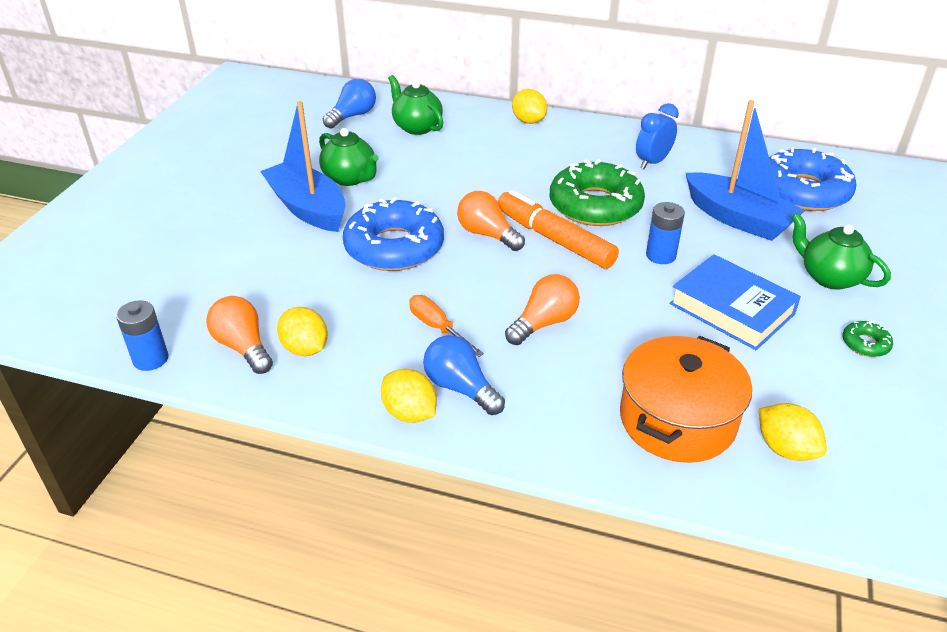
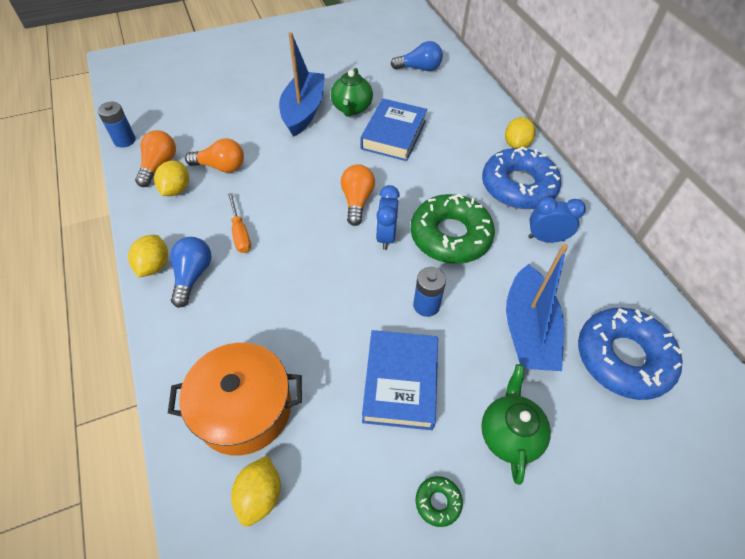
camera: 50 degrees right, 15 degrees up
blue donut [343,197,444,271] -> blue donut moved to [482,146,561,209]
green teapot [388,75,443,135] -> none
orange screwdriver [409,295,484,357] -> orange screwdriver turned 150 degrees clockwise [228,193,251,253]
orange marker [498,190,619,269] -> blue clock [376,185,400,250]
orange light bulb [505,274,580,345] -> orange light bulb moved to [185,138,244,173]
none -> blue book [360,98,427,161]

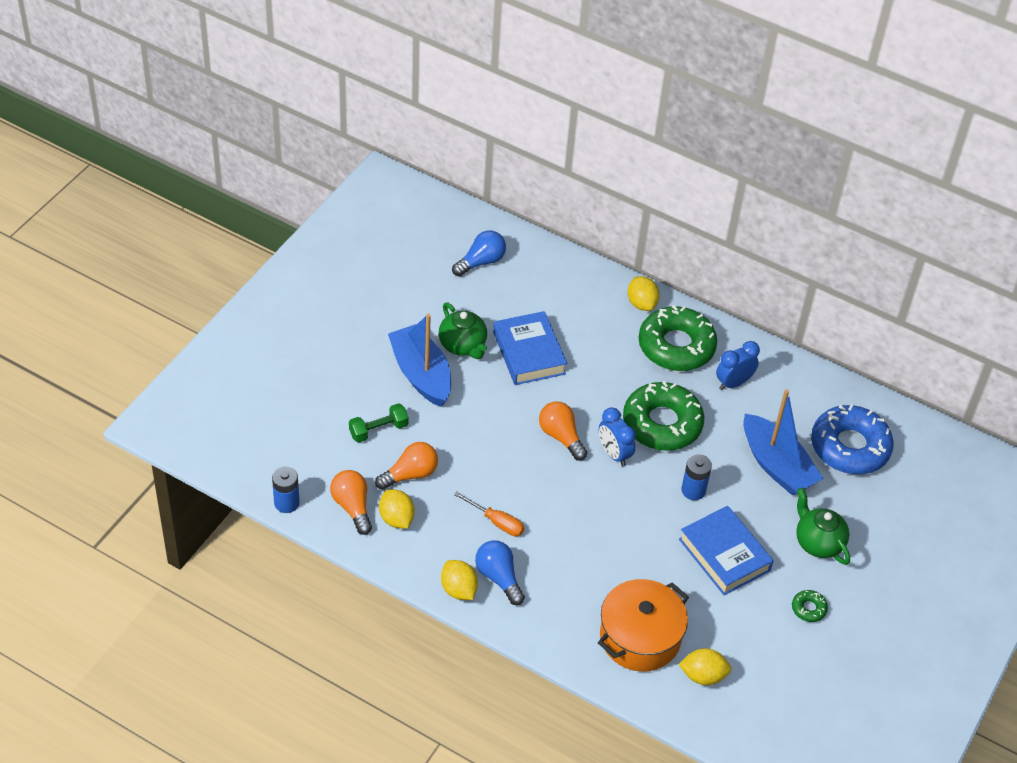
camera: 40 degrees left, 5 degrees down
yellow lemon [231,455,281,527] -> yellow lemon turned 60 degrees counterclockwise [679,648,732,685]
blue donut [482,146,561,209] -> green donut [639,305,717,371]
none -> green dumbbell [349,403,408,442]

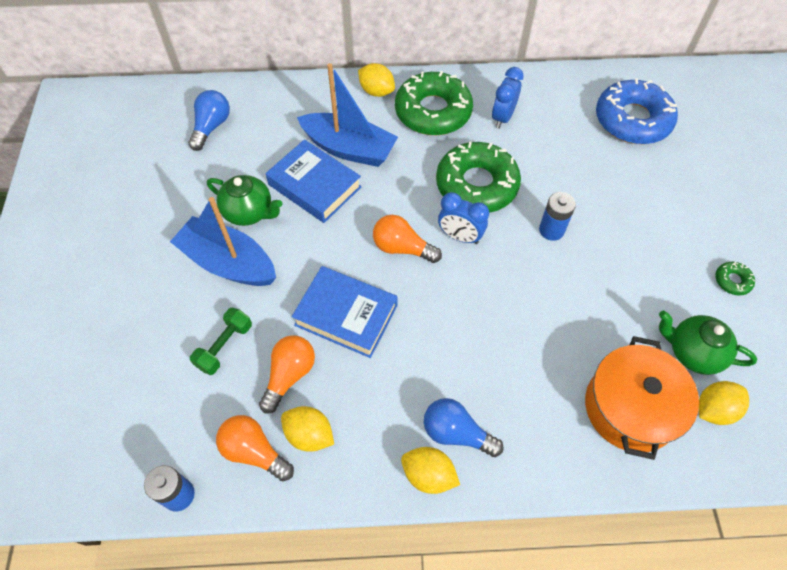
camera: 30 degrees left, 10 degrees up
orange screwdriver [454,491,524,536] -> none
blue book [679,506,773,595] -> blue book moved to [292,266,398,358]
blue boat [743,390,823,496] -> blue boat moved to [297,63,398,167]
green teapot [796,488,850,565] -> green teapot moved to [659,311,757,375]

